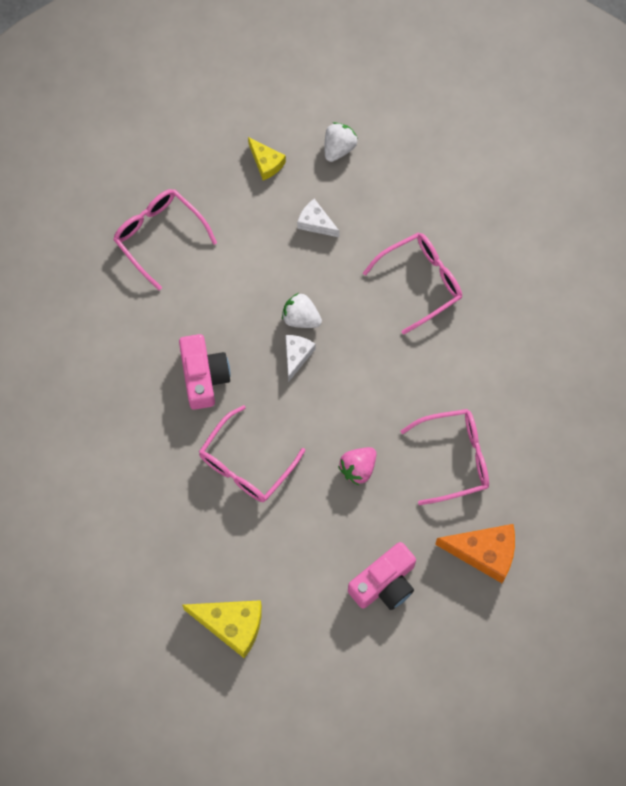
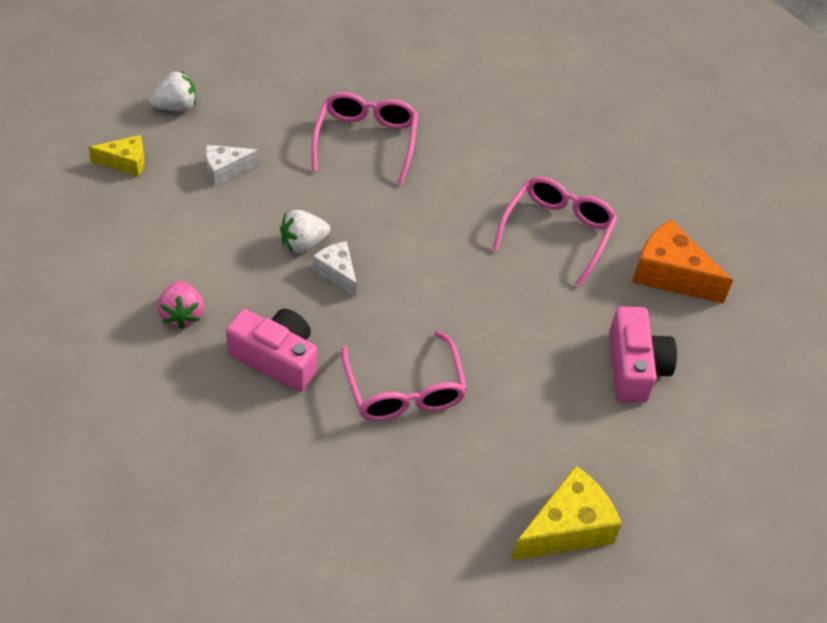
camera: 55 degrees left, 20 degrees down
pink glasses [113,189,217,290] -> none
white strawberry [325,122,358,162] -> white strawberry turned 90 degrees clockwise [149,71,196,111]
pink strawberry [338,447,376,486] -> pink strawberry moved to [157,281,204,329]
orange cheese [435,524,515,583] -> orange cheese turned 105 degrees counterclockwise [632,219,733,304]

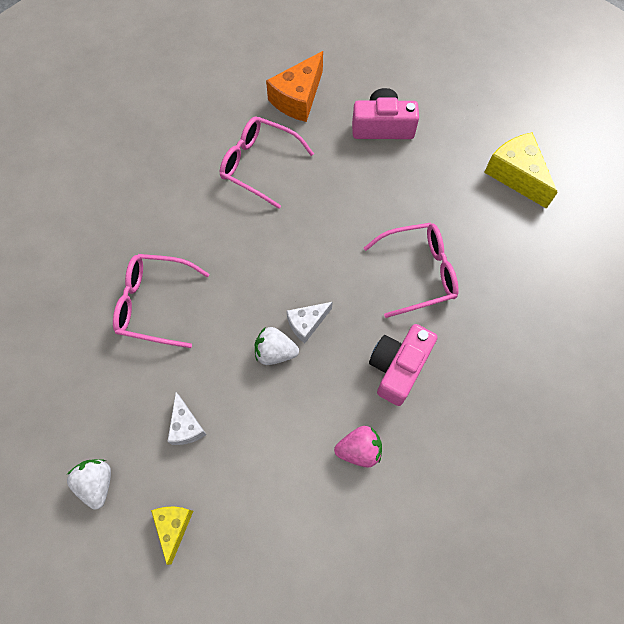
camera: 85 degrees left, 15 degrees up
white strawberry [280,210,330,253] -> white strawberry turned 120 degrees clockwise [255,327,299,365]

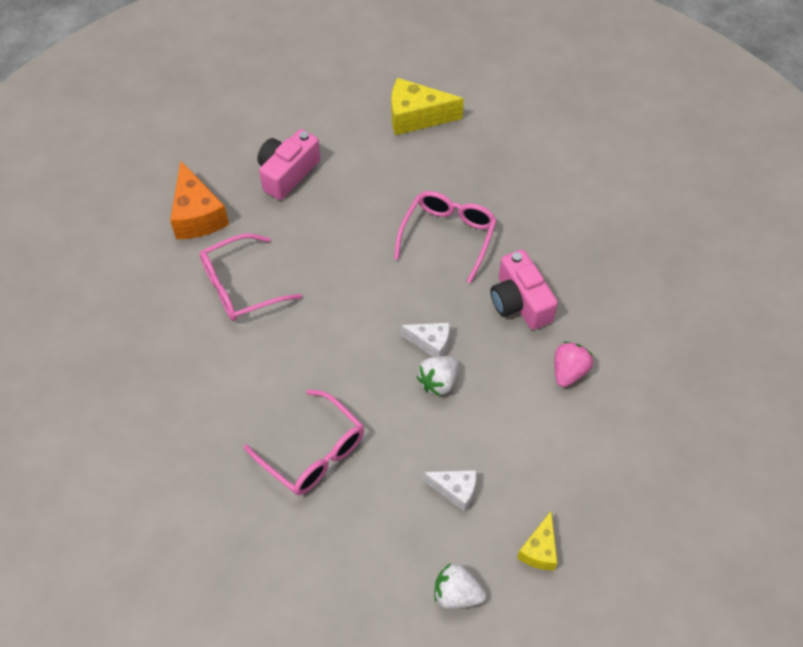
camera: 55 degrees left, 10 degrees down
pink glasses [113,254,209,348] -> pink glasses turned 90 degrees counterclockwise [244,389,364,495]
yellow cheese [151,507,193,565] -> yellow cheese turned 105 degrees counterclockwise [517,511,557,571]
white cheese [287,302,333,343] -> white cheese turned 75 degrees counterclockwise [401,323,449,357]

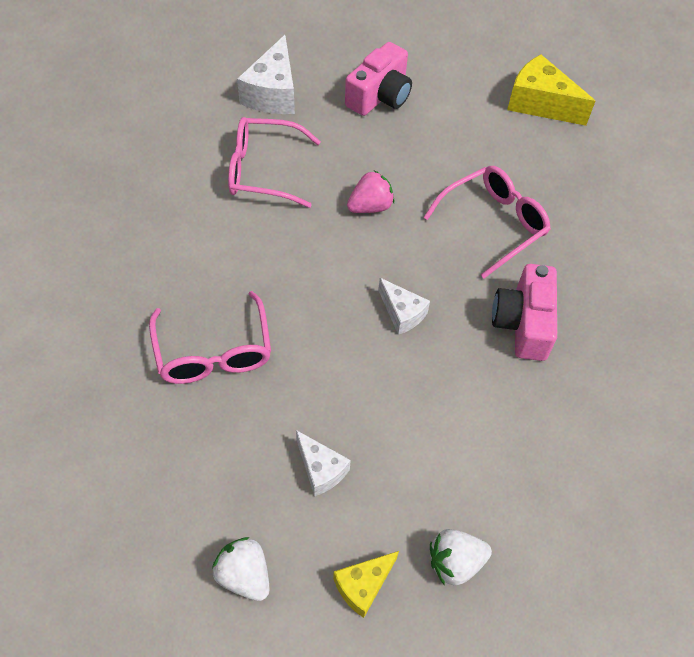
camera: 30 degrees right, 0 degrees up
orange cheese [170,161,229,239] -> white cheese [237,35,295,114]
pink camera [257,129,320,200] -> pink camera turned 150 degrees clockwise [345,42,412,116]
white strawberry [417,356,459,396] -> white strawberry moved to [430,529,492,586]
pink strawberry [554,341,593,387] -> pink strawberry moved to [347,170,394,213]

